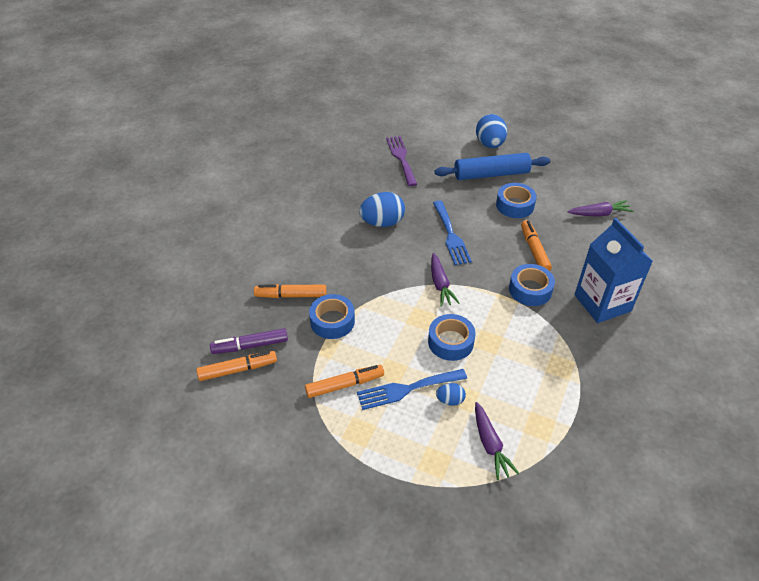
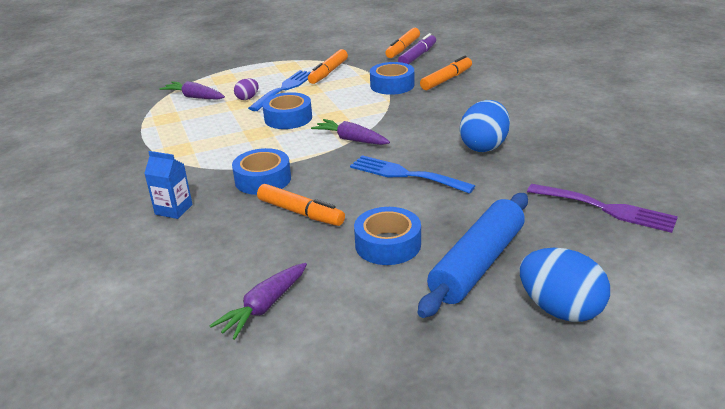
camera: 135 degrees right, 15 degrees down
blue egg [436,383,466,406] -> purple egg [234,78,259,100]
blue carton [574,218,653,323] -> blue carton [144,151,193,219], size x0.49

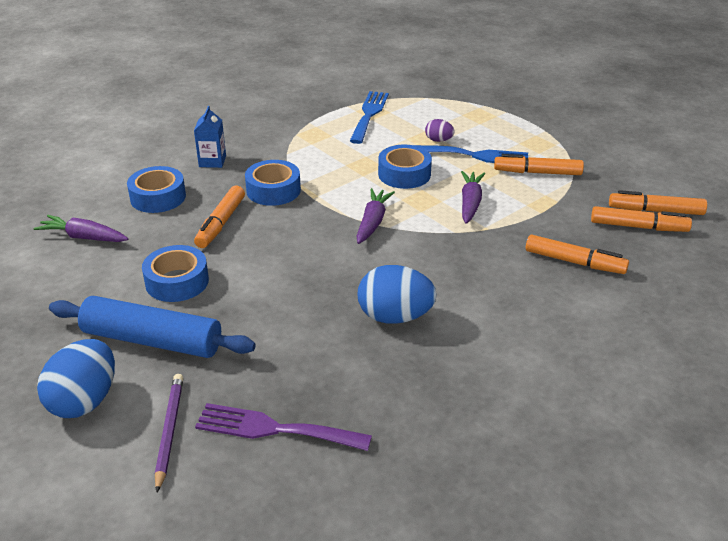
camera: 70 degrees right, 5 degrees up
purple carrot [159,81,225,100] -> purple carrot moved to [461,171,485,224]
blue fork [350,155,475,194] -> blue fork moved to [350,91,389,144]
blue tape [370,62,414,95] -> blue tape moved to [127,166,186,213]
purple marker [398,33,436,64] -> orange marker [591,206,692,232]
purple fork [527,184,678,233] -> purple fork turned 90 degrees clockwise [195,403,372,451]
none -> purple pencil [155,374,183,493]

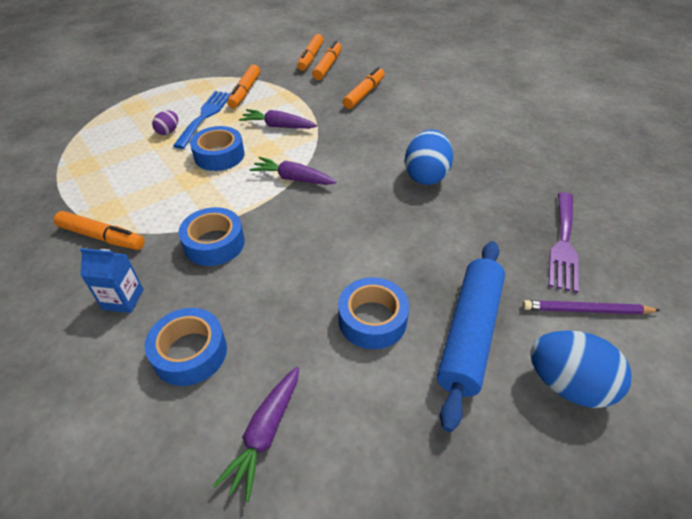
camera: 85 degrees left, 10 degrees up
orange marker [194,186,245,248] -> orange marker moved to [54,211,145,250]
blue fork [350,91,389,144] -> none

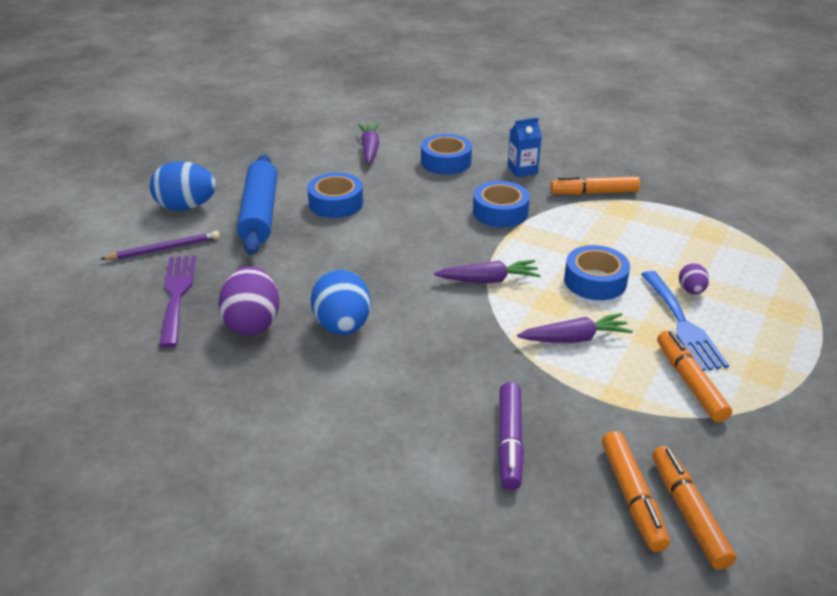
camera: 155 degrees right, 10 degrees down
orange marker [343,67,385,109] -> purple marker [498,382,524,490]
none -> purple egg [218,266,279,335]

